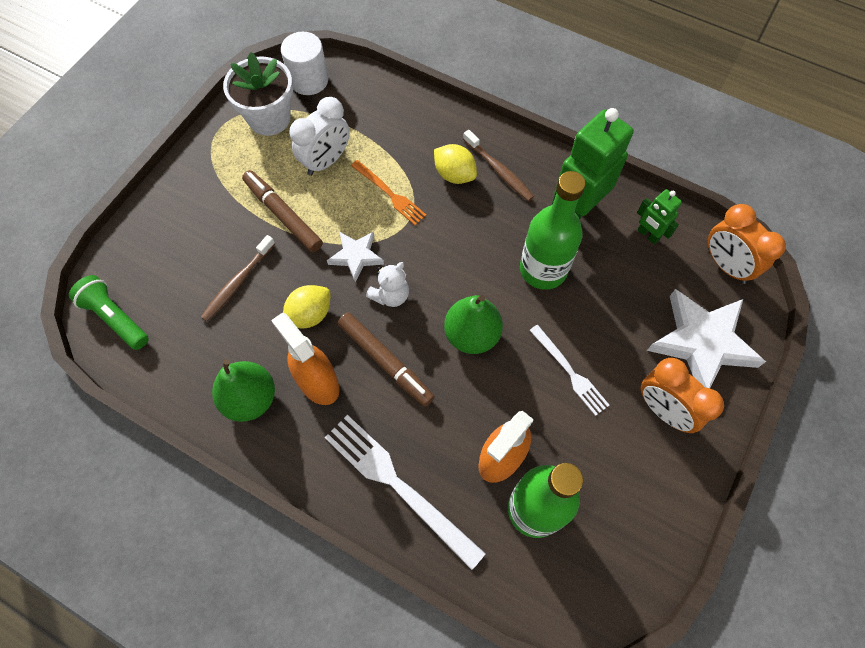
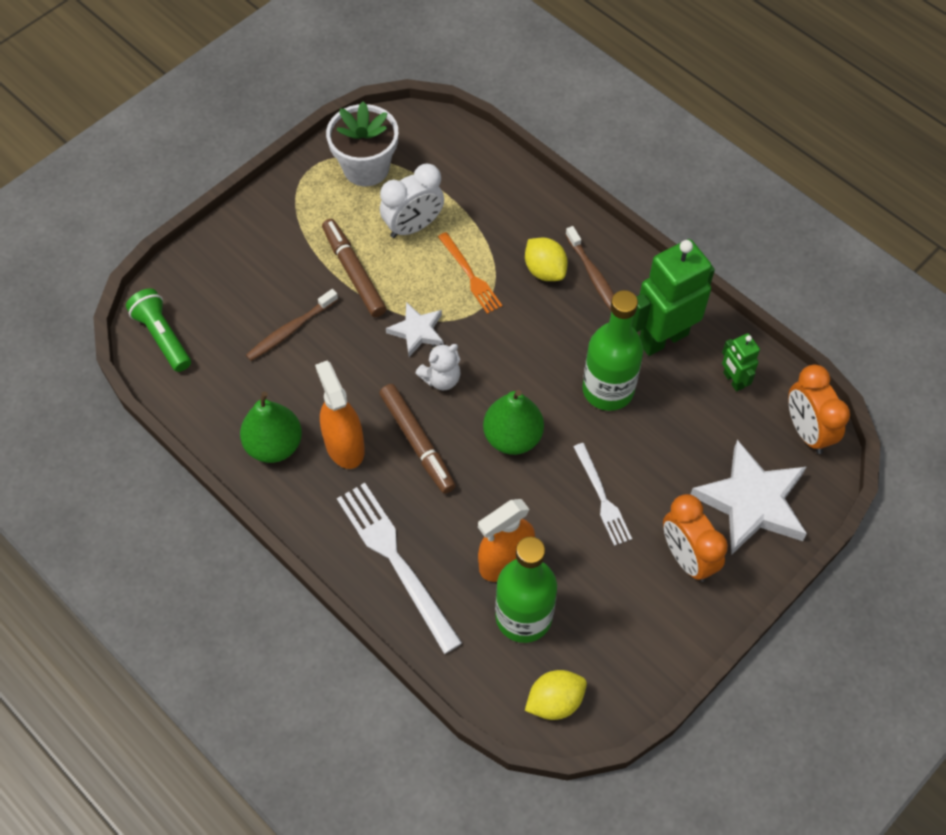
camera: 15 degrees right, 5 degrees down
white cylinder [281,32,328,95] -> none
yellow lemon [283,285,331,328] -> yellow lemon moved to [525,670,587,720]

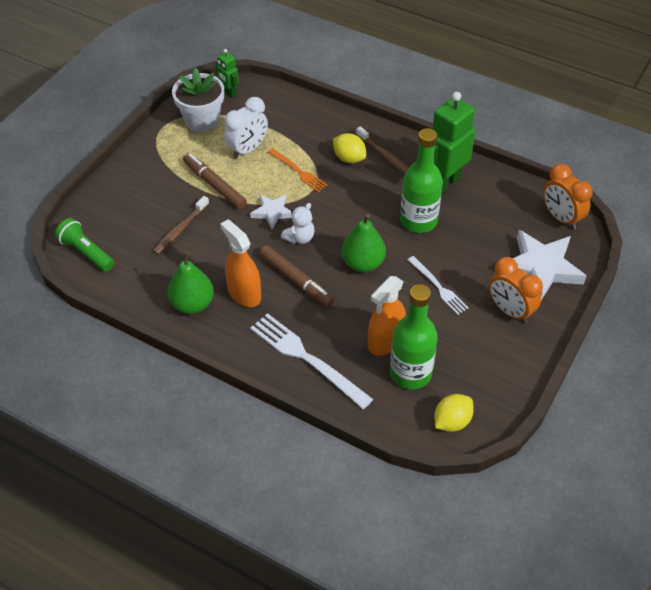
camera: 15 degrees left, 10 degrees down
green robot [722,333,760,392] -> green robot moved to [216,49,239,98]

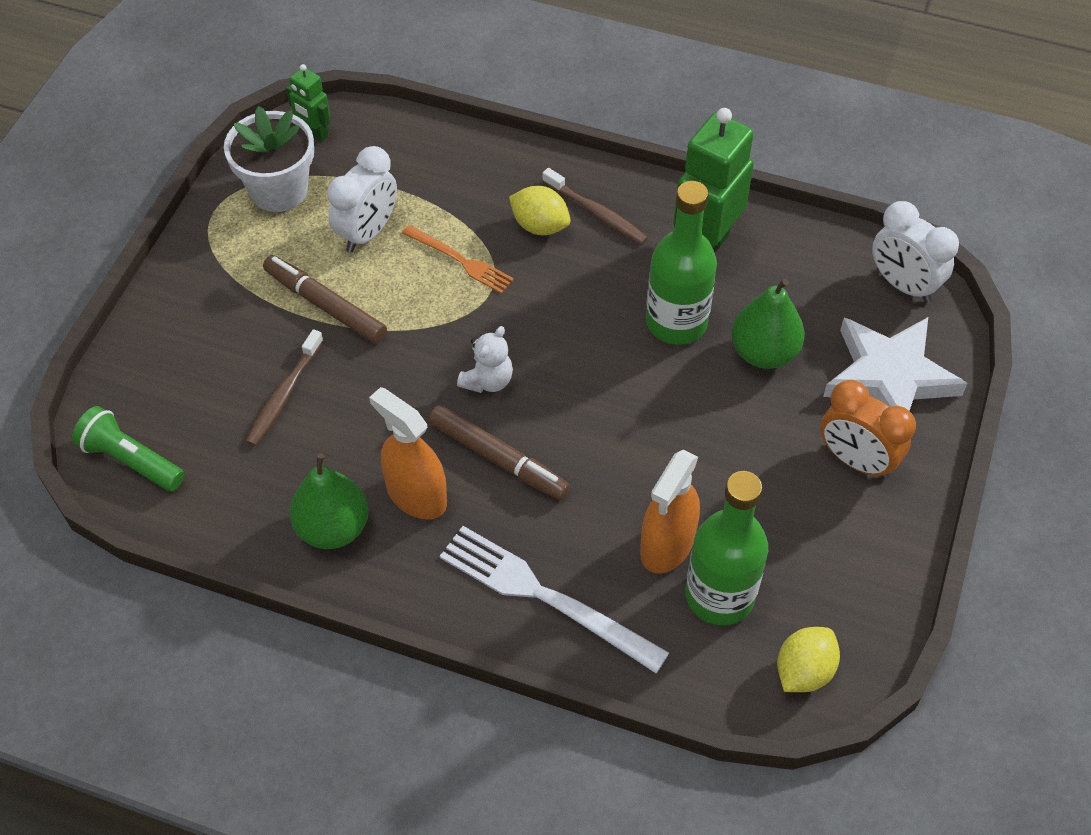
camera: 10 degrees left, 5 degrees up
white star [250,194,292,229] -> none
green pear [341,214,386,272] -> green pear moved to [731,278,805,369]
white fork [408,256,469,315] -> none
orange clock [543,164,593,230] -> white clock [872,201,959,303]

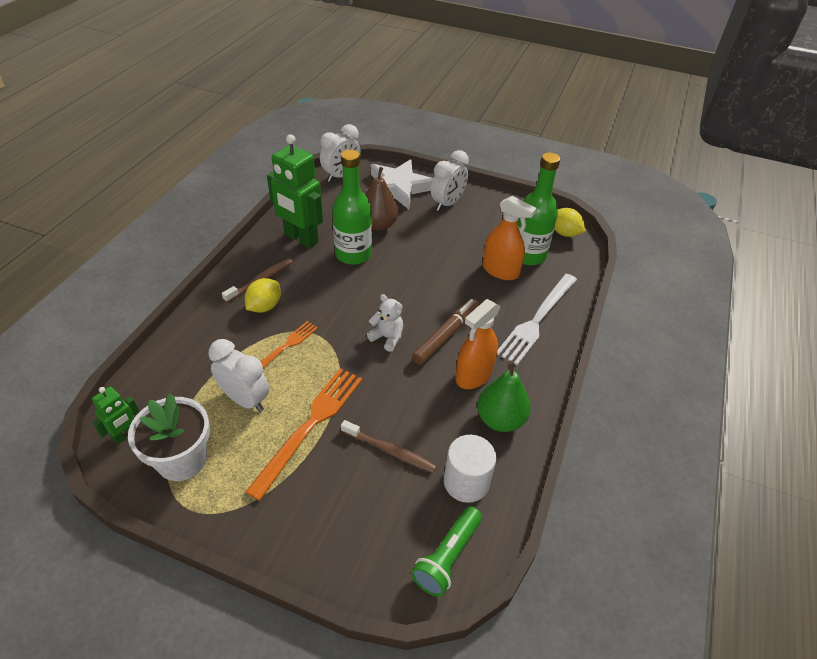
camera: 90 degrees left, 10 degrees down
brown marker [263,255,387,344] -> orange fork [246,368,362,501]
green pear [731,278,805,369] -> brown pear [365,167,399,231]
orange clock [820,380,916,479] -> white clock [431,150,469,211]
none -> white cylinder [444,435,496,503]

